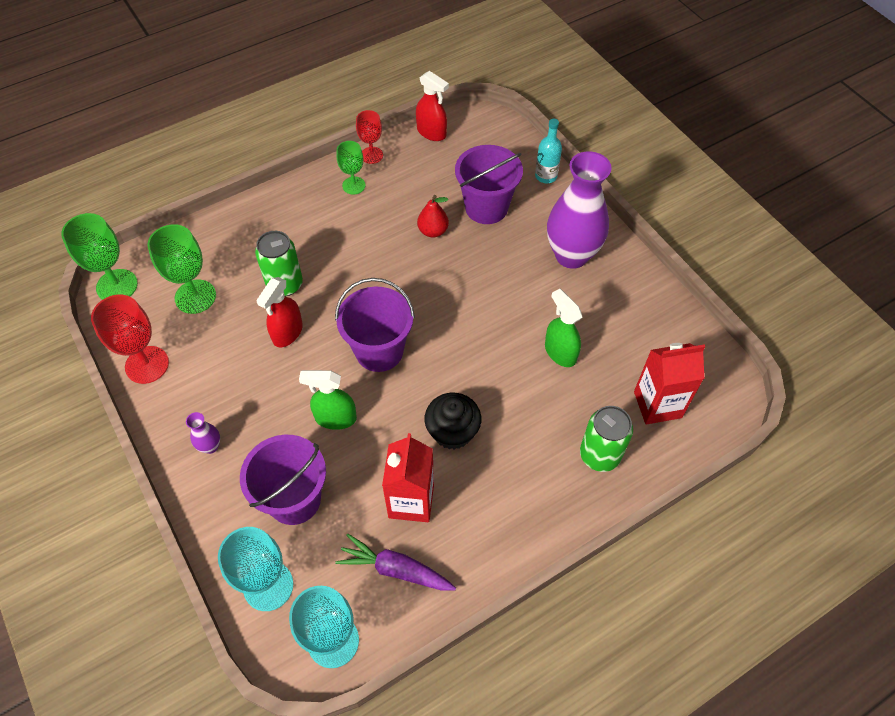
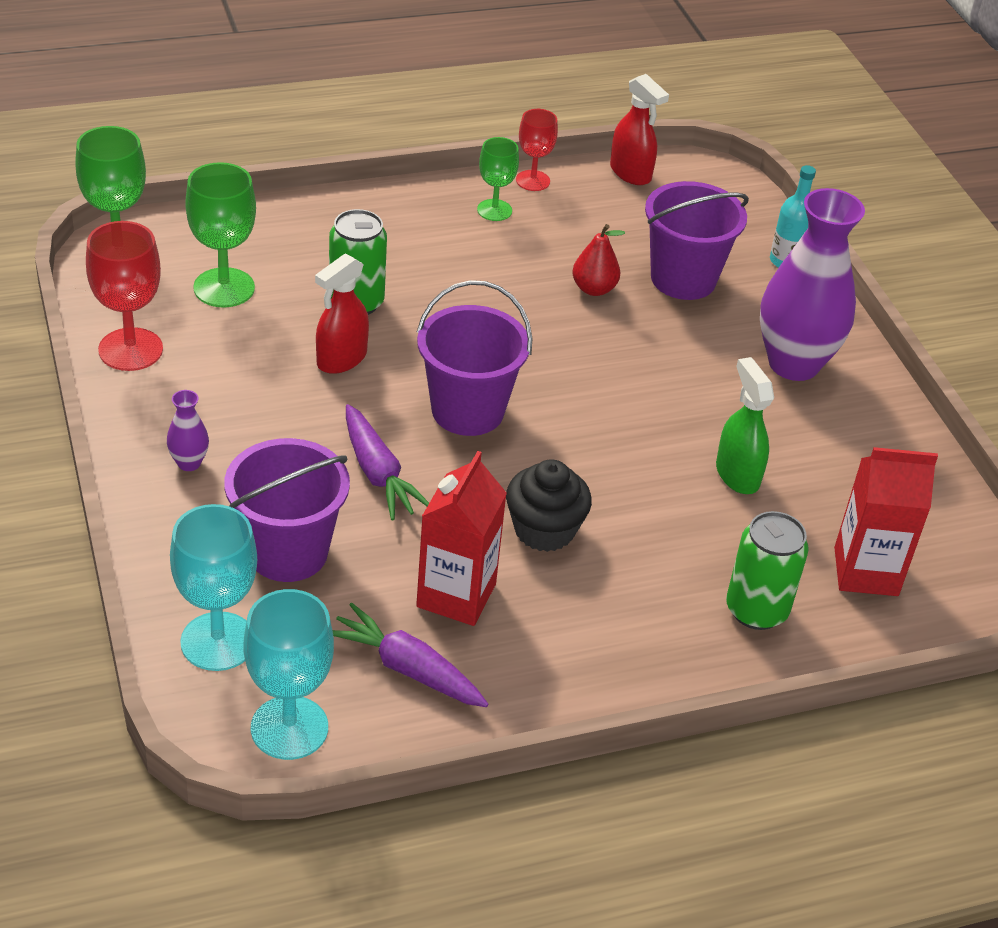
camera: 10 degrees right, 15 degrees down
green spray bottle [299,370,357,430] -> purple carrot [346,404,429,520]

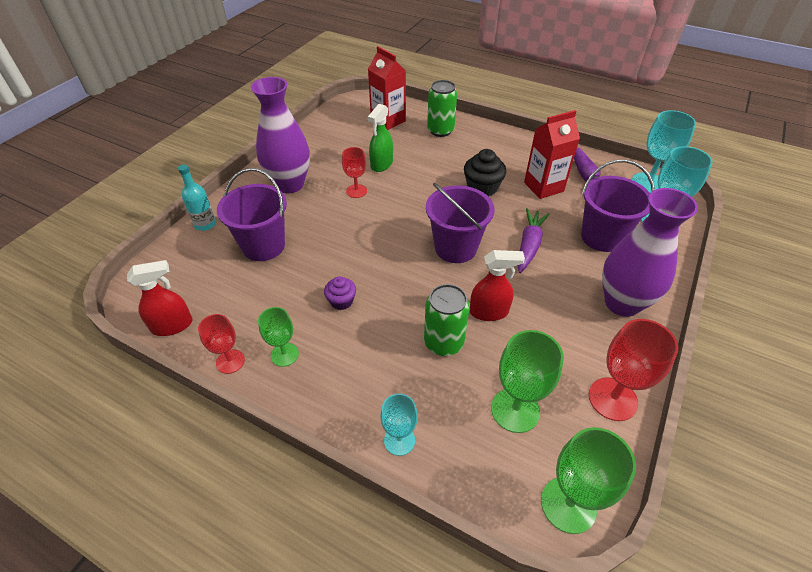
camera: 130 degrees left, 5 degrees up
purple vase [167,390,209,471] -> purple vase [602,188,698,317], size x2.44
red pear [572,224,625,296] -> none
red spray bottle [610,74,669,185] -> red spray bottle turned 60 degrees clockwise [127,260,193,336]
none -> purple cupcake [324,276,356,310]
none -> red goblet [342,147,367,198]
none -> turquoise goblet [380,394,418,456]

